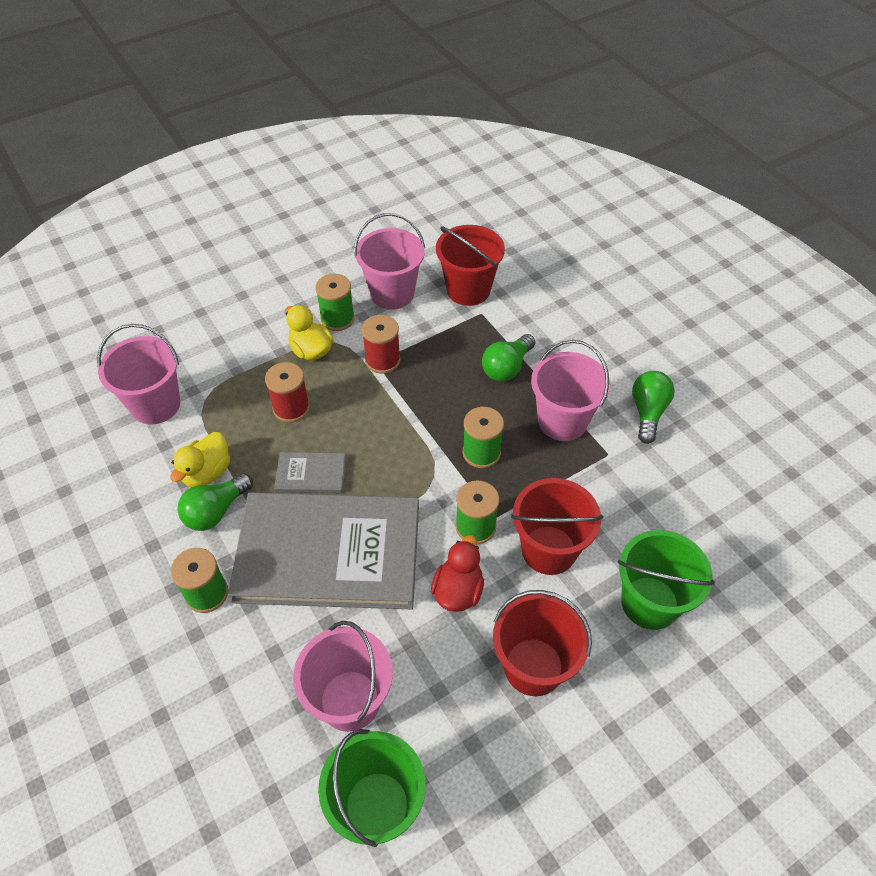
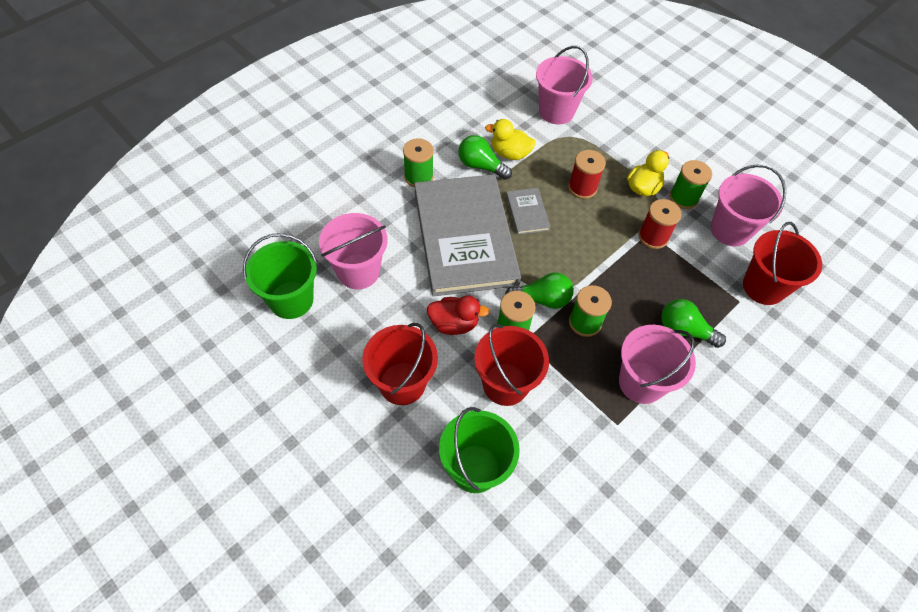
camera: 75 degrees right, 5 degrees up
green light bulb [632,371,675,444] -> green light bulb moved to [505,272,574,309]

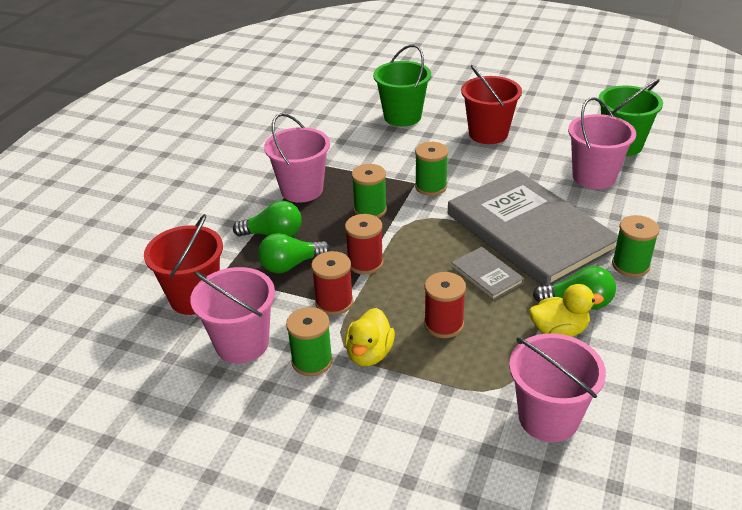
camera: 160 degrees right, 20 degrees down
red duck [427,296,490,335] -> none
red bucket [474,324,549,406] -> none
green light bulb [505,272,574,309] -> green light bulb moved to [258,233,330,273]
none -> red spool [345,214,383,275]

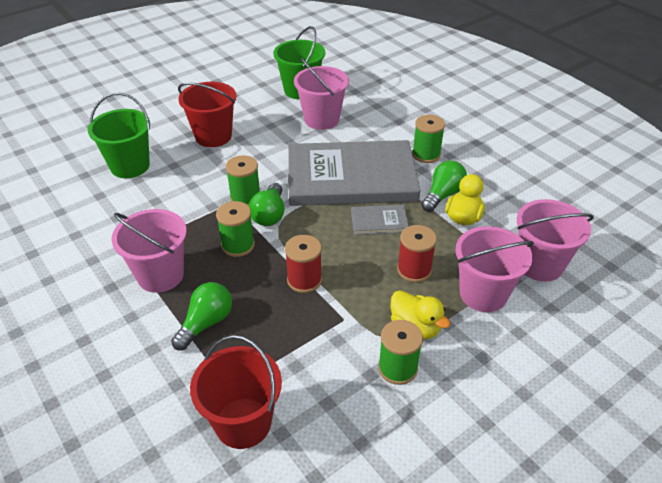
camera: 60 degrees left, 5 degrees up
pink bucket [190,267,275,364] -> pink bucket moved to [455,226,534,312]
green light bulb [258,233,330,273] -> green light bulb moved to [249,183,284,226]
red spool [311,251,353,315] -> none

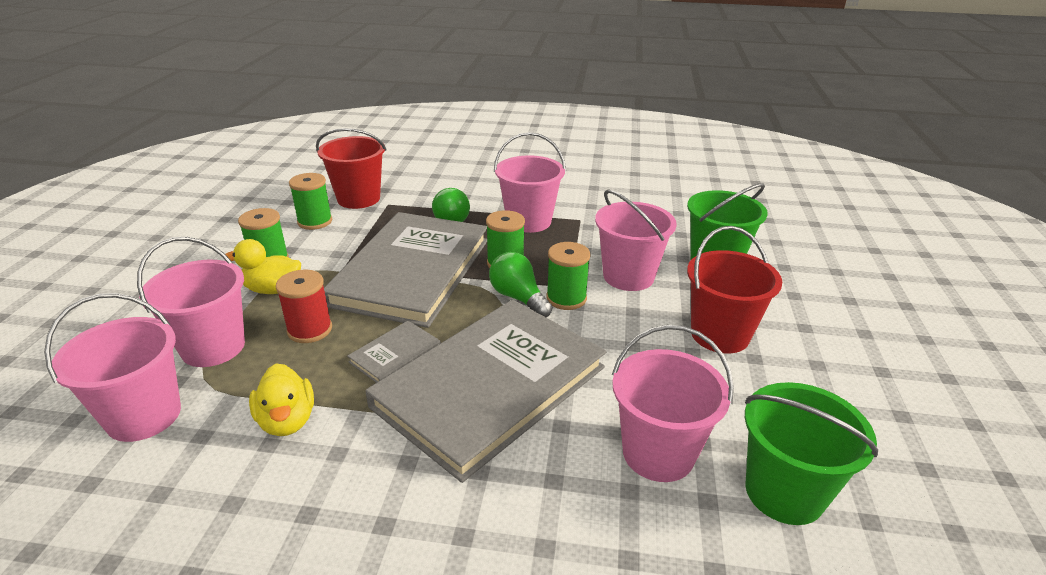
camera: 135 degrees right, 10 degrees down
red spool [285,235,322,293] -> grey book [324,212,487,328]
green spool [412,115,445,163] -> green spool moved to [289,173,332,230]
green light bulb [421,160,467,212] -> none
none -> pink bucket [595,189,677,291]

